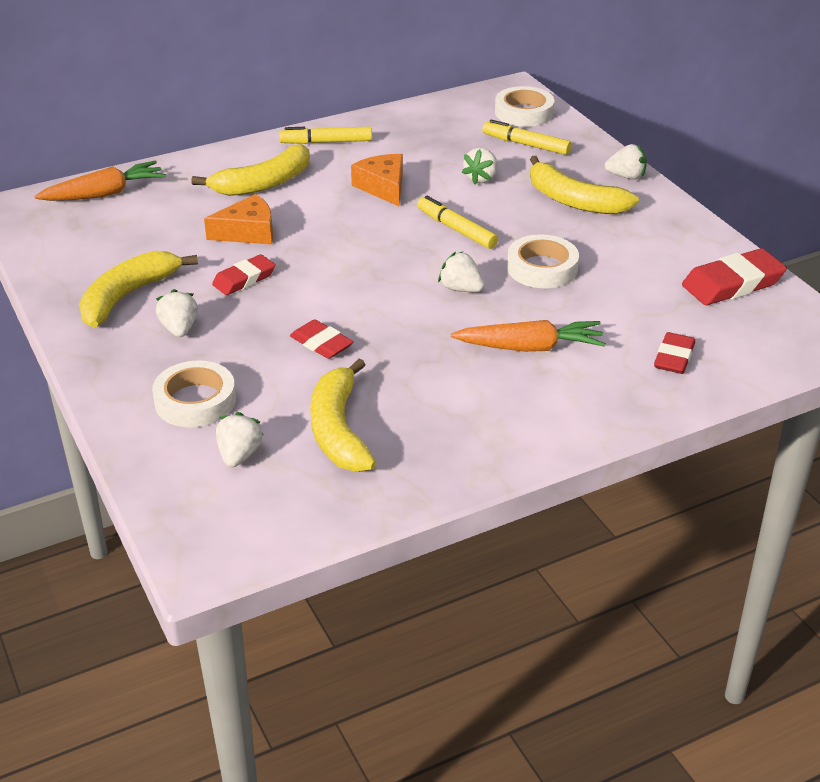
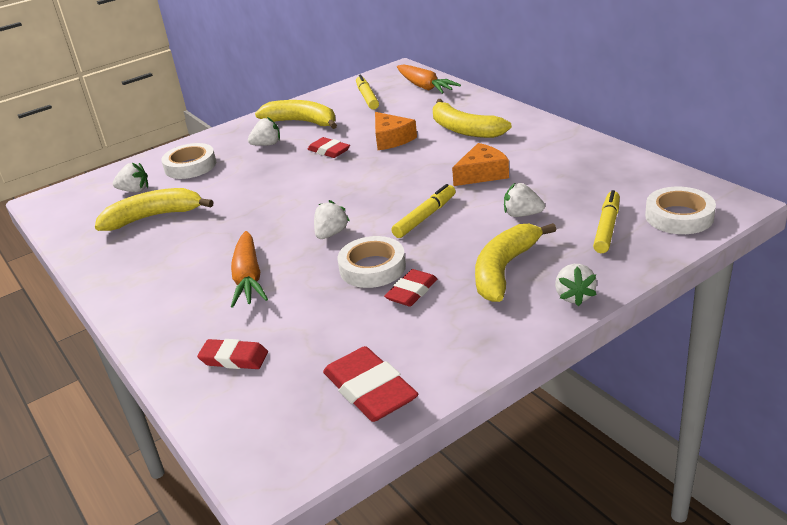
camera: 85 degrees right, 5 degrees down
yellow marker [279,127,372,144] -> yellow marker moved to [356,75,379,110]
red eraser [290,319,354,359] -> red eraser moved to [384,269,437,306]

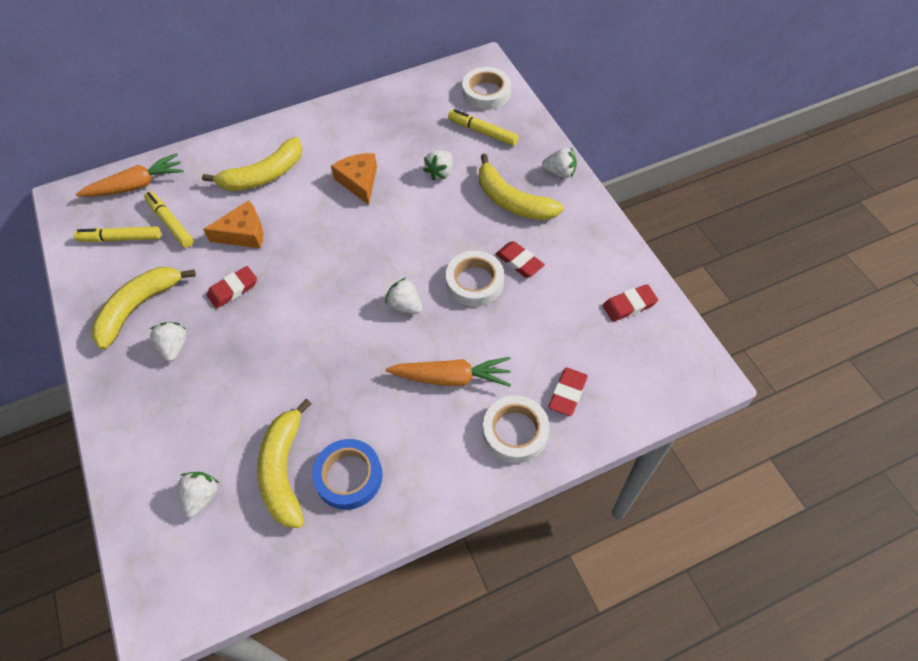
camera: 80 degrees left, 25 degrees up
white tape [161,143,216,179] -> white tape moved to [483,395,550,463]
red eraser [323,346,418,422] -> red eraser [603,284,658,322], size x0.63
yellow marker [391,184,456,238] -> yellow marker moved to [144,191,194,248]
none -> blue tape [312,439,383,510]

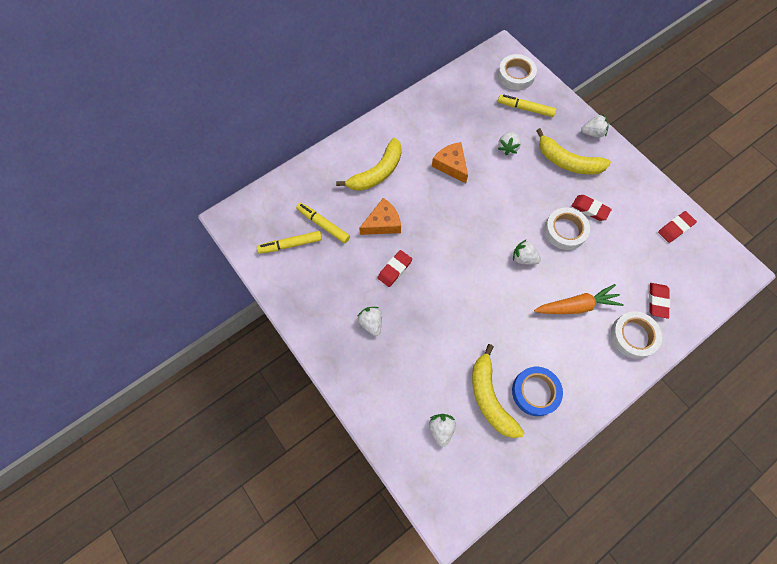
camera: 15 degrees left, 10 degrees up
orange carrot [76,153,184,197] -> none
yellow banana [91,267,196,350] -> none

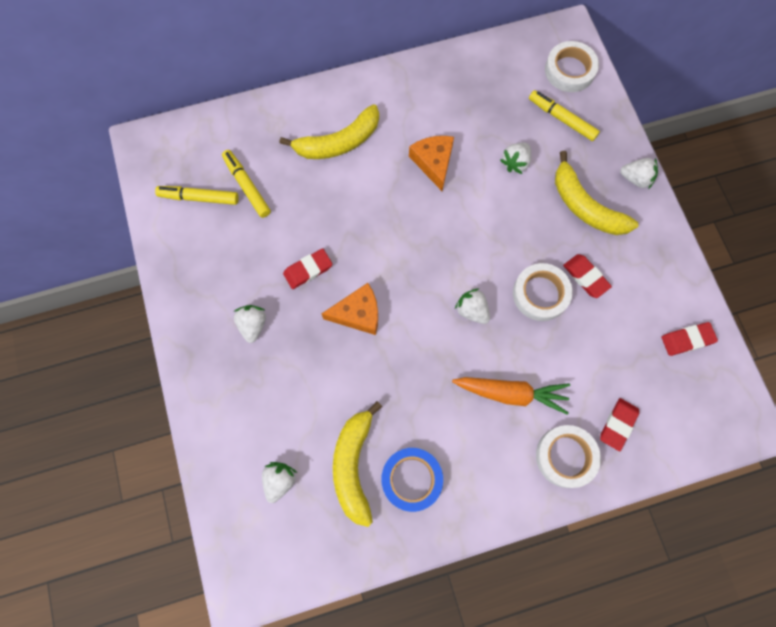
camera: 20 degrees right, 5 degrees up
orange cheese [359,198,401,235] -> orange cheese moved to [322,283,378,335]

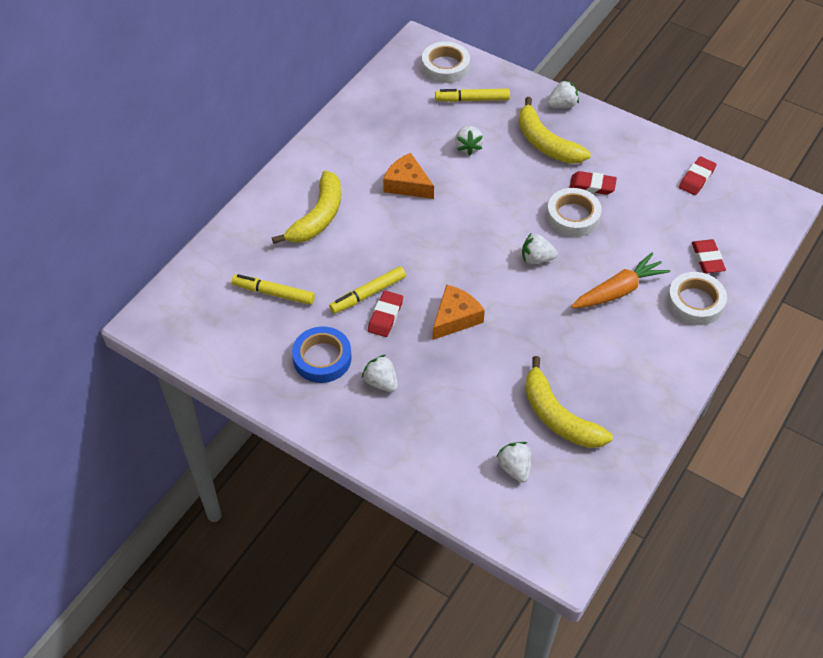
camera: 40 degrees left, 20 degrees down
yellow marker [155,186,239,205] -> yellow marker moved to [329,266,406,314]
blue tape [381,448,443,512] -> blue tape moved to [292,326,352,383]
yellow banana [555,151,639,235] -> yellow banana turned 45 degrees clockwise [519,97,591,164]

